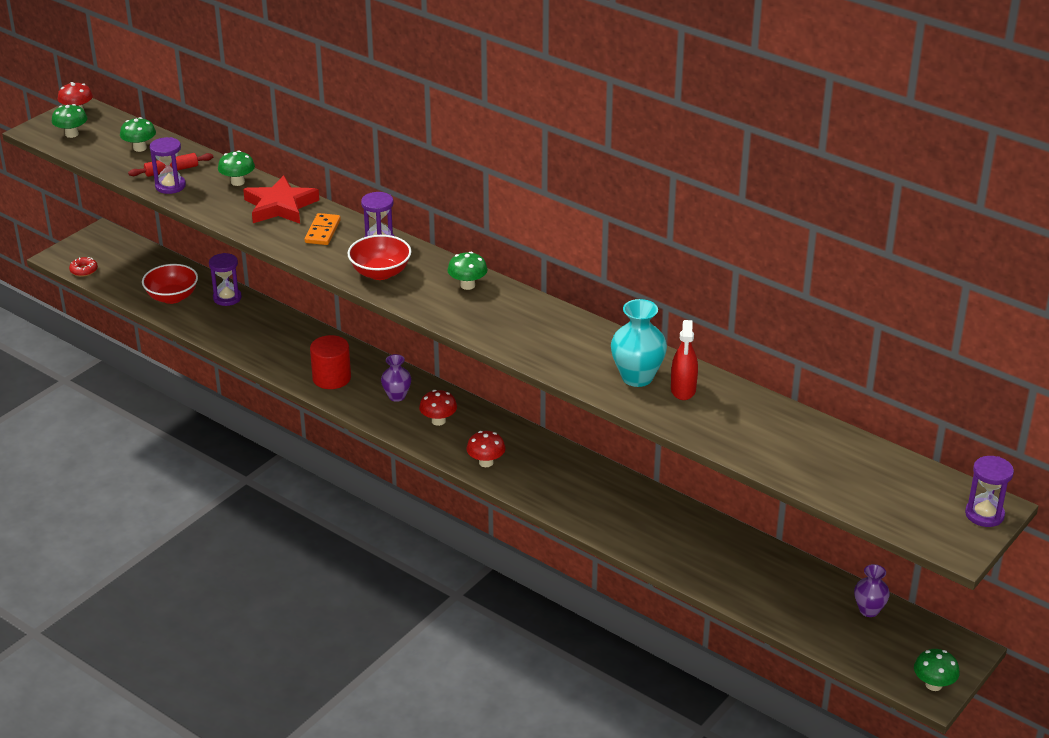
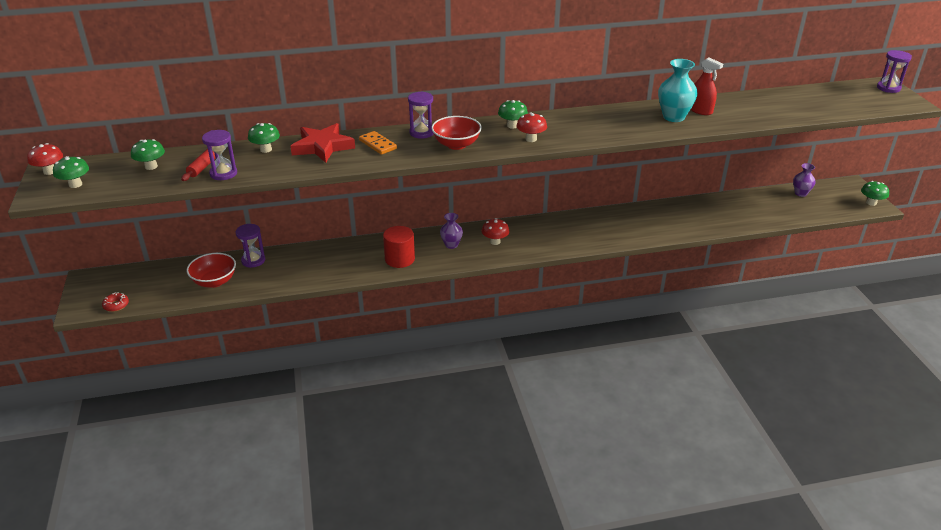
camera: 50 degrees left, 0 degrees up
red mushroom [466,431,506,467] -> red mushroom moved to [517,112,547,142]

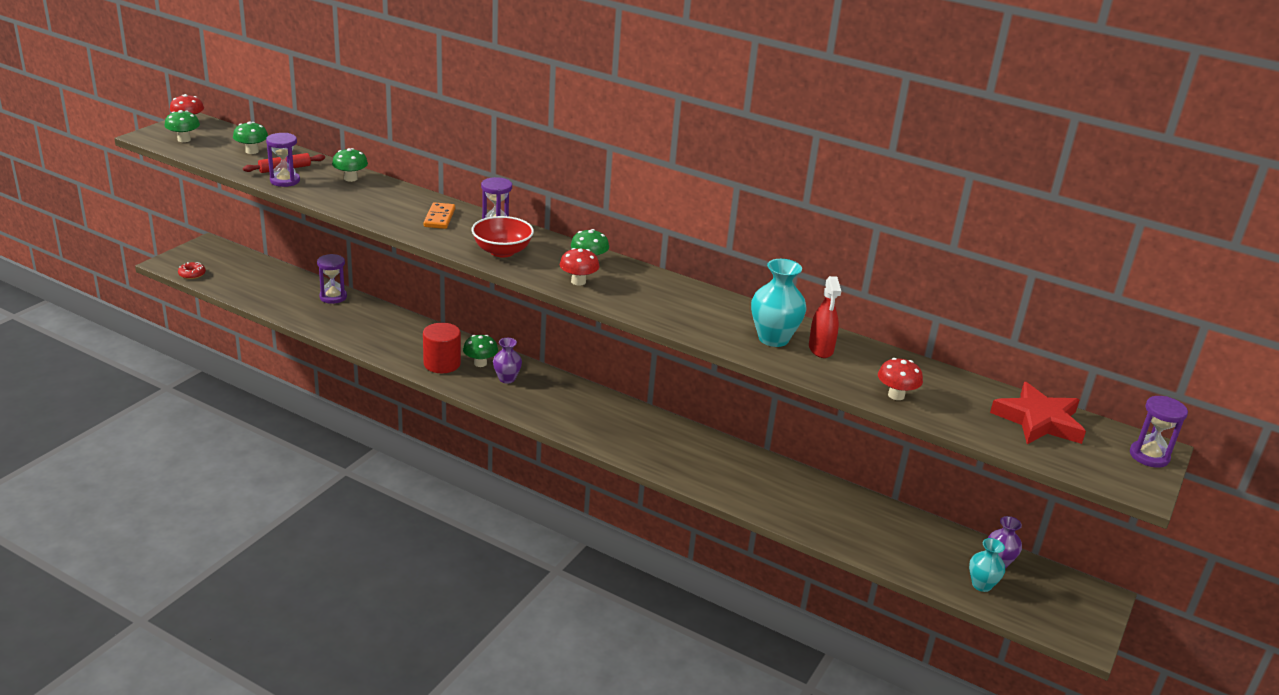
camera: 40 degrees right, 5 degrees down
red bowl [186,253,236,288] -> none
red star [291,123,355,163] -> red star moved to [990,382,1086,444]
red mushroom [482,218,509,245] -> red mushroom moved to [878,358,923,400]
green mushroom [861,181,889,206] -> green mushroom moved to [463,335,498,367]
none -> turquoise vase [969,538,1005,592]

